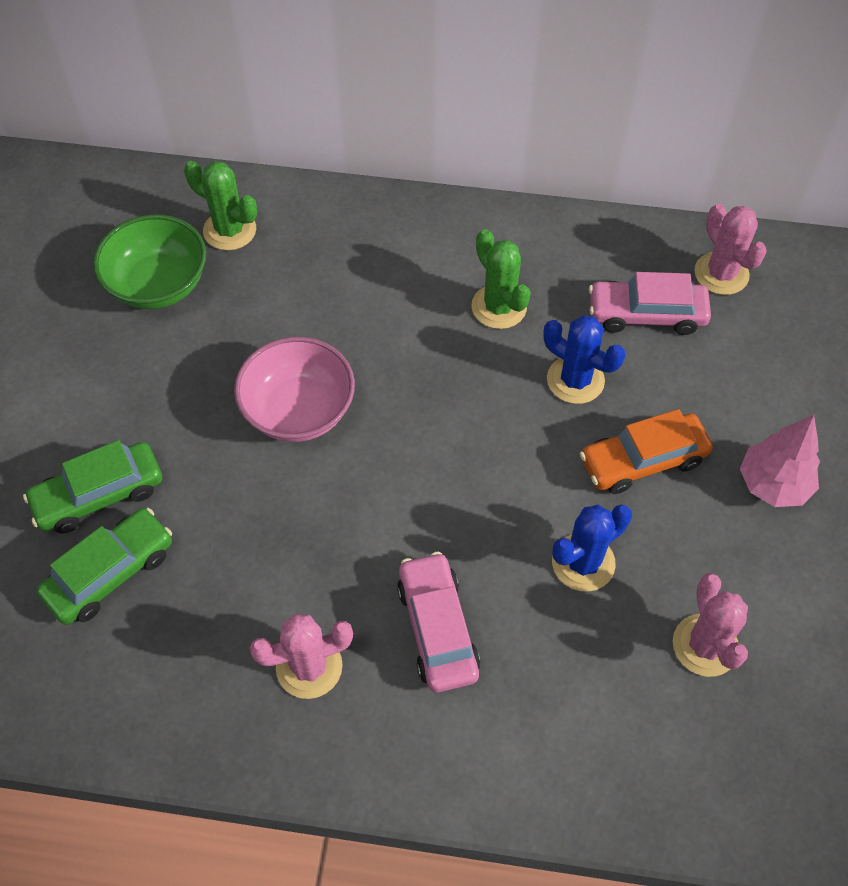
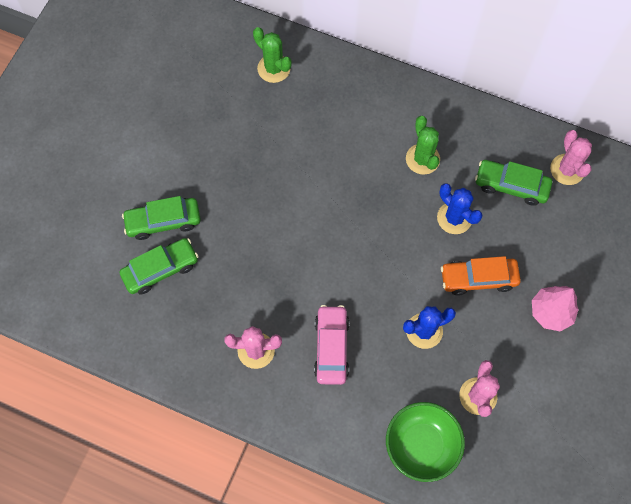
camera: 15 degrees right, 10 degrees up
green bowl [93,214,206,309] -> green bowl moved to [386,402,465,482]
pink bowl [234,337,355,442] -> none
pink car [589,272,711,335] -> green car [475,160,552,206]

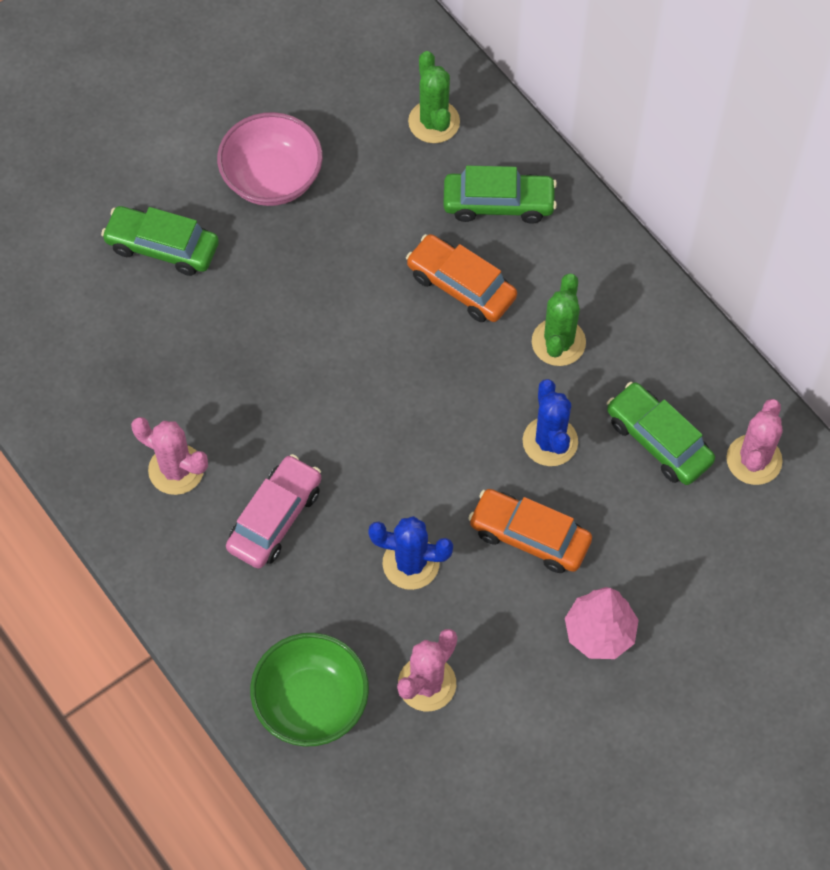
camera: 30 degrees right, 5 degrees down
green car [119,238,199,294] -> green car moved to [443,166,557,224]
none -> pink bowl [217,112,323,206]
none -> orange car [406,234,517,322]

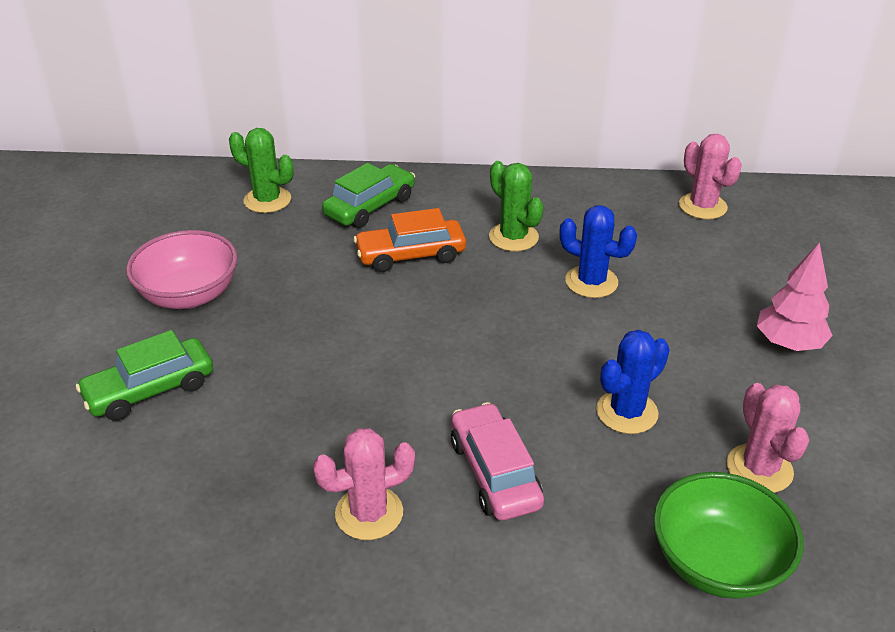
camera: 50 degrees left, 25 degrees down
orange car [468,489,592,573] -> none
green car [607,382,715,485] -> none

